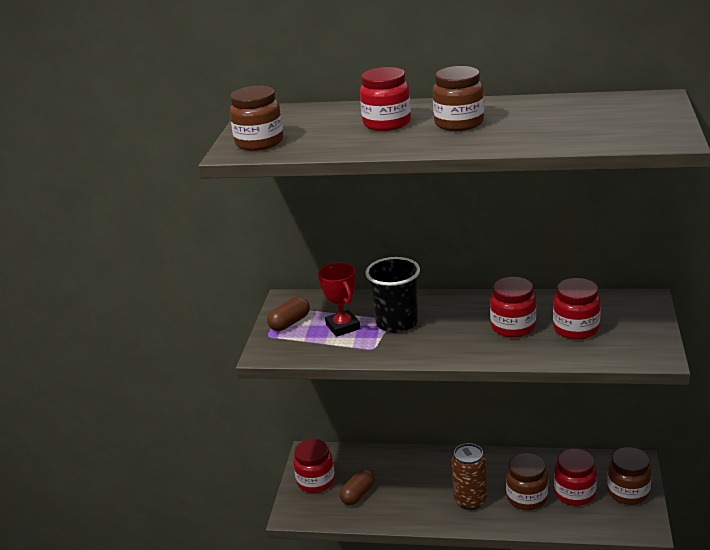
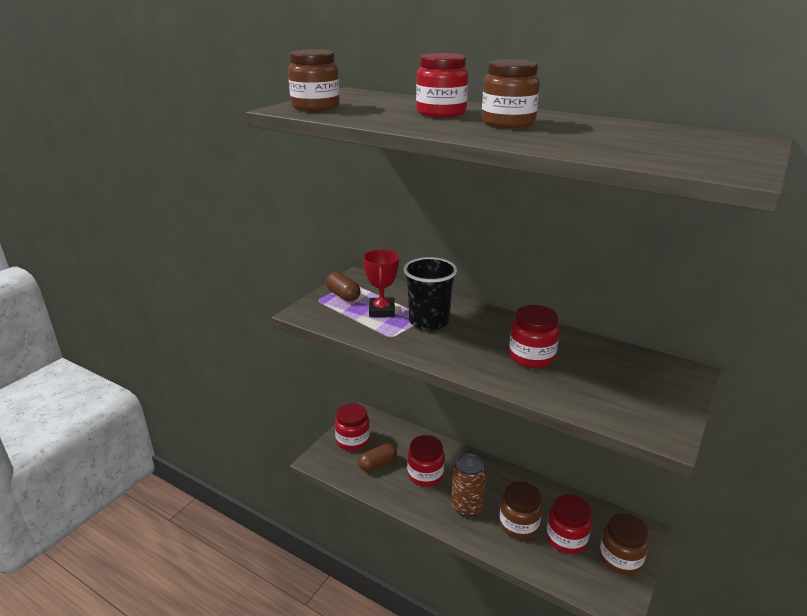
camera: 20 degrees right, 0 degrees up
brown capsule [267,296,310,331] -> brown capsule turned 75 degrees clockwise [326,272,360,302]
red jar [553,278,601,340] -> red jar moved to [407,435,445,487]

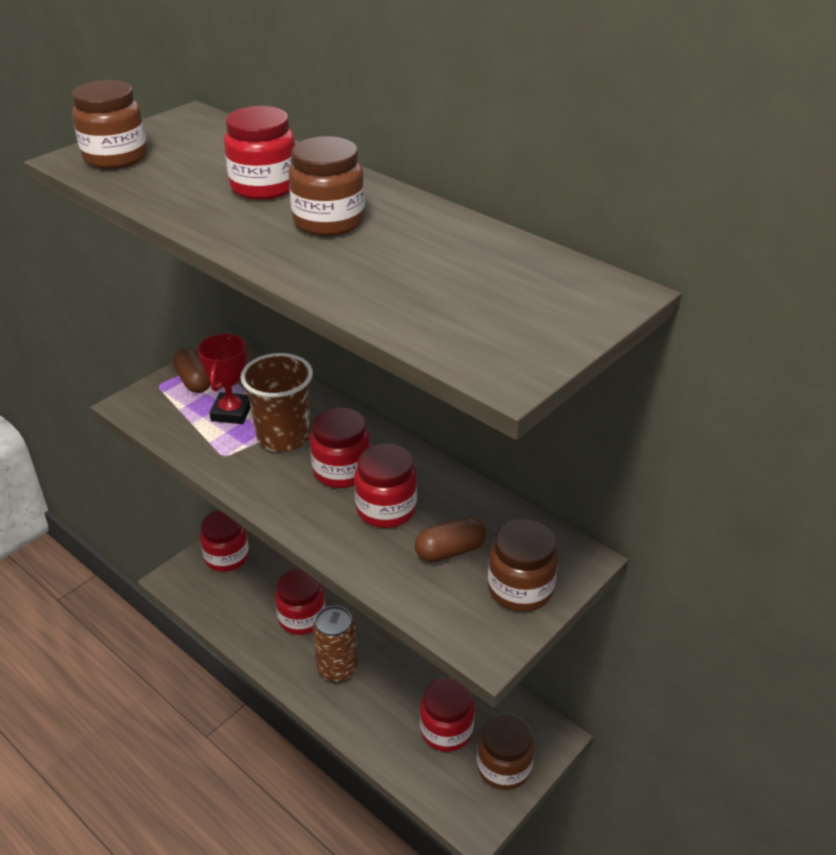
camera: 10 degrees right, 10 degrees up
brown capsule [358,443,397,472] -> brown capsule moved to [415,517,486,562]
black cup [404,257,457,330] -> brown cup [240,353,313,452]
brown jar [499,481,542,539] -> brown jar moved to [488,519,558,612]
none -> red jar [310,408,370,488]

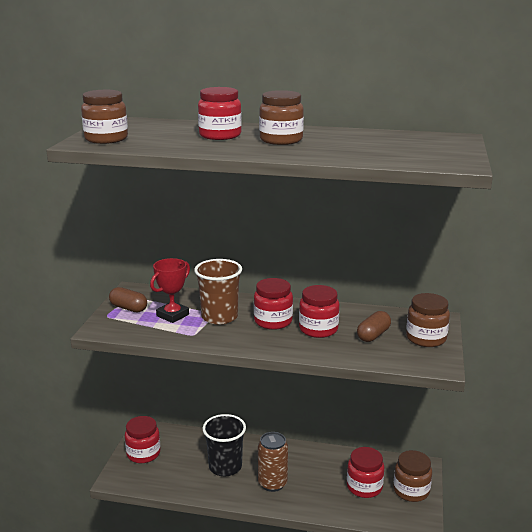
camera: 30 degrees left, 15 degrees down
red trophy [197,334,251,424] -> red trophy turned 60 degrees clockwise [150,258,190,323]
red jar [275,569,325,635] -> black cup [203,414,246,476]

